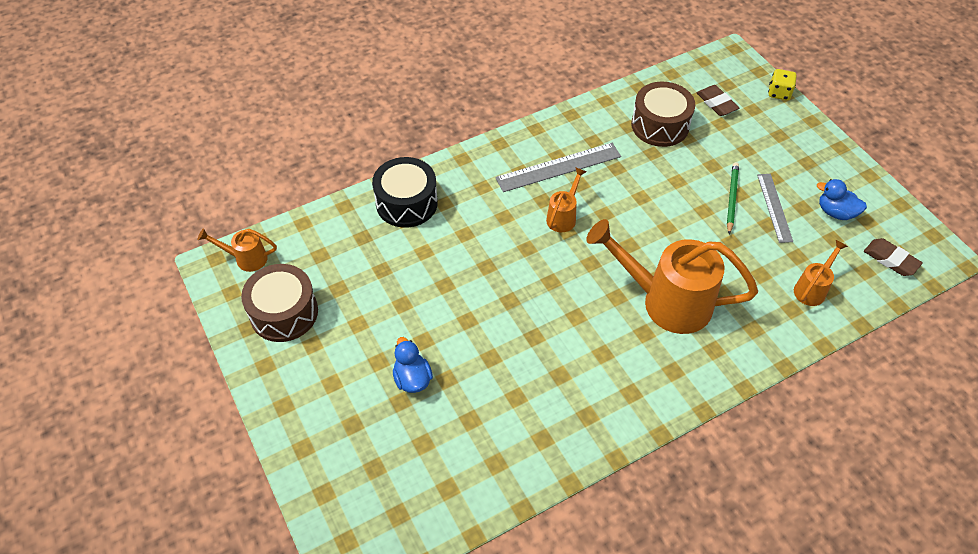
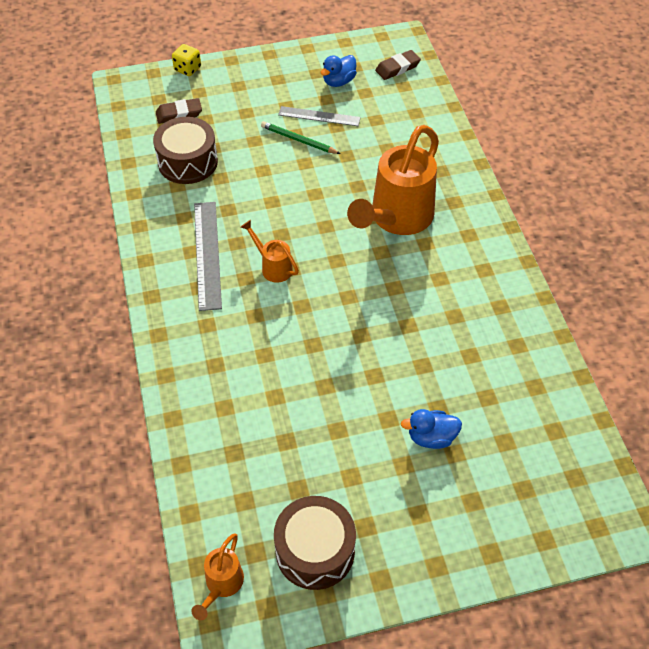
camera: 75 degrees left, 0 degrees up
black drum [372,157,438,228] -> none
orange watering can [794,240,848,306] -> none

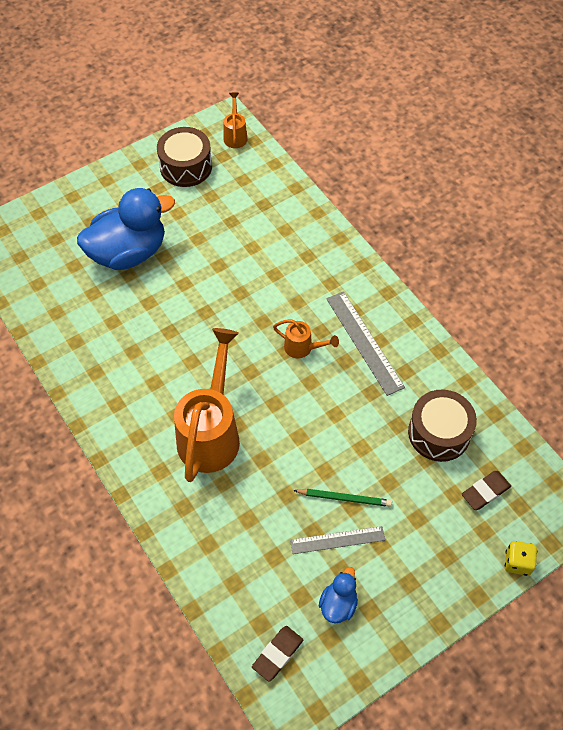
camera: 160 degrees right, 5 degrees up
blue duck [401,409,462,449] -> blue duck [77,188,175,270], size x2.20

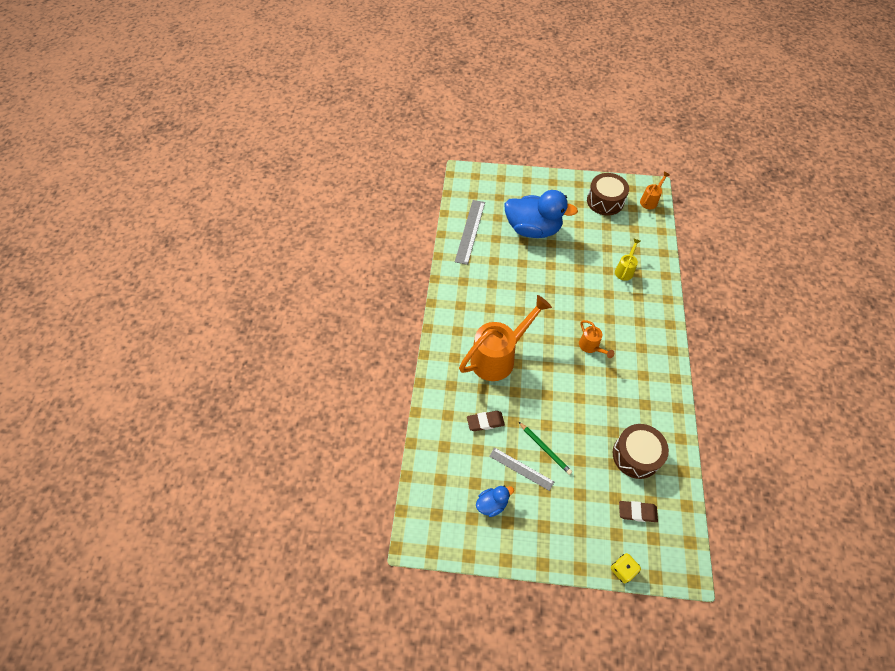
camera: 40 degrees right, 0 degrees up
brown eraser [252,626,303,682] -> brown eraser moved to [467,411,505,431]
grey ruler [326,291,405,396] -> grey ruler moved to [455,200,485,265]
none -> yellow watering can [615,238,640,281]

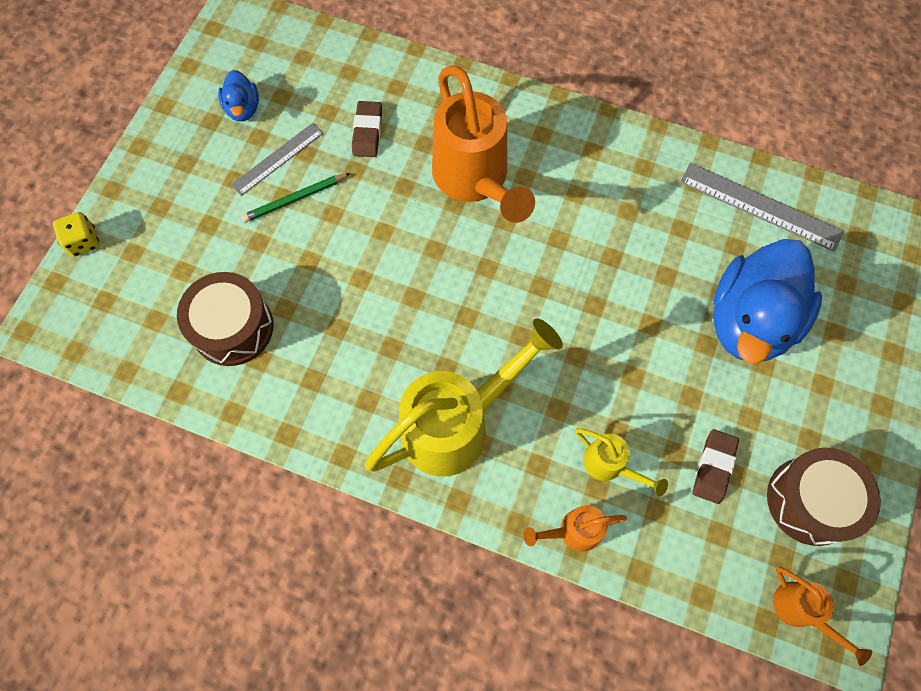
camera: 105 degrees right, 10 degrees up
orange watering can [579,320,614,358] -> orange watering can moved to [523,505,627,552]
brown eraser [619,501,658,522] -> brown eraser moved to [692,429,739,504]
none -> yellow watering can [365,318,563,477]

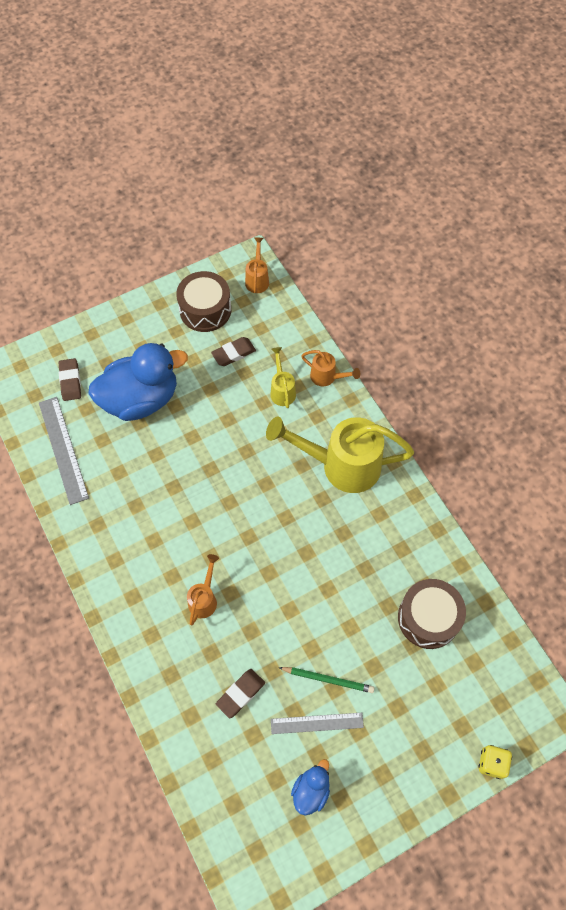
camera: 140 degrees left, 5 degrees down
orange watering can [432,65,535,223] -> orange watering can [187,554,219,625], size x0.47
none -> brown eraser [59,358,81,401]

